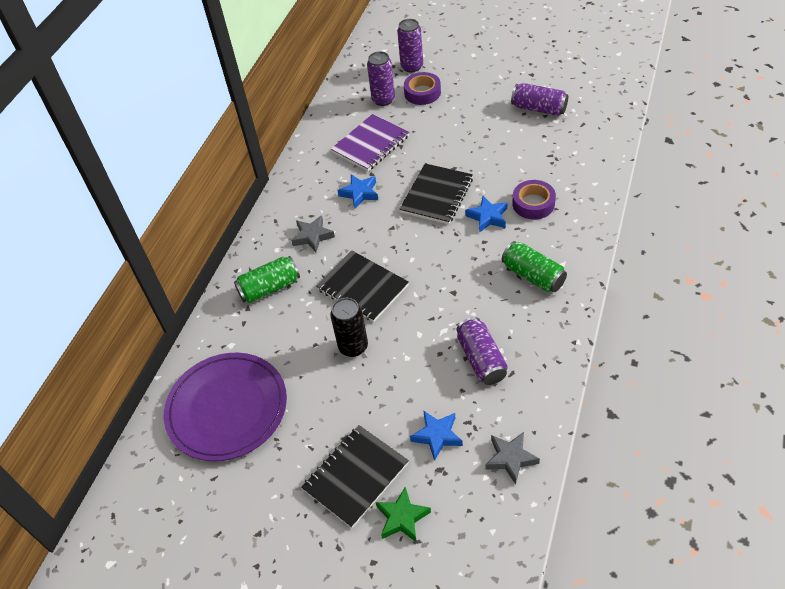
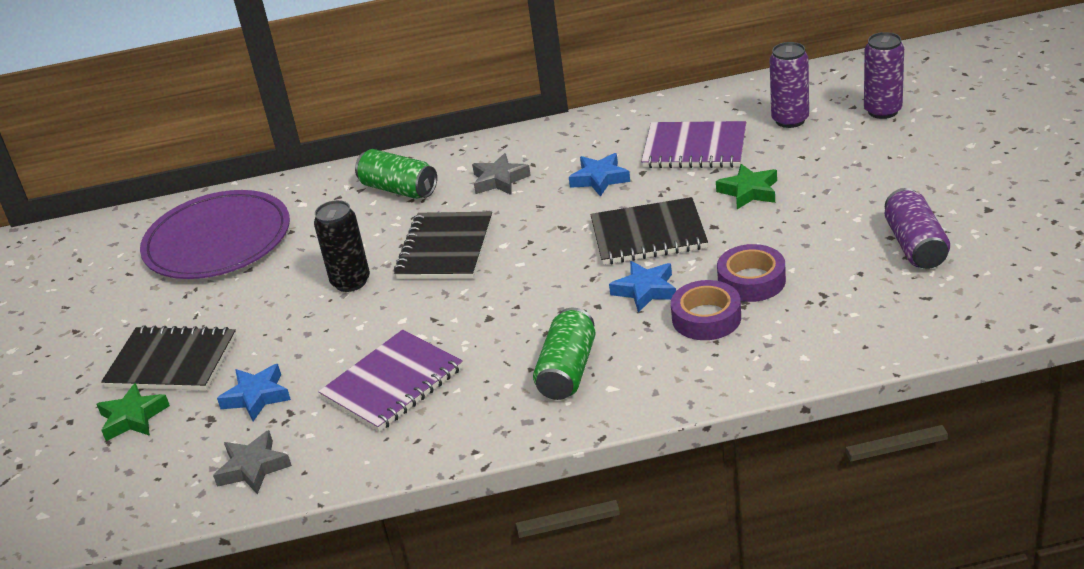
camera: 60 degrees right, 15 degrees down
purple tape [404,72,441,105] -> purple tape moved to [717,244,786,302]
purple can [456,317,508,385] -> purple notebook [318,330,463,432]
none -> green star [716,164,777,209]

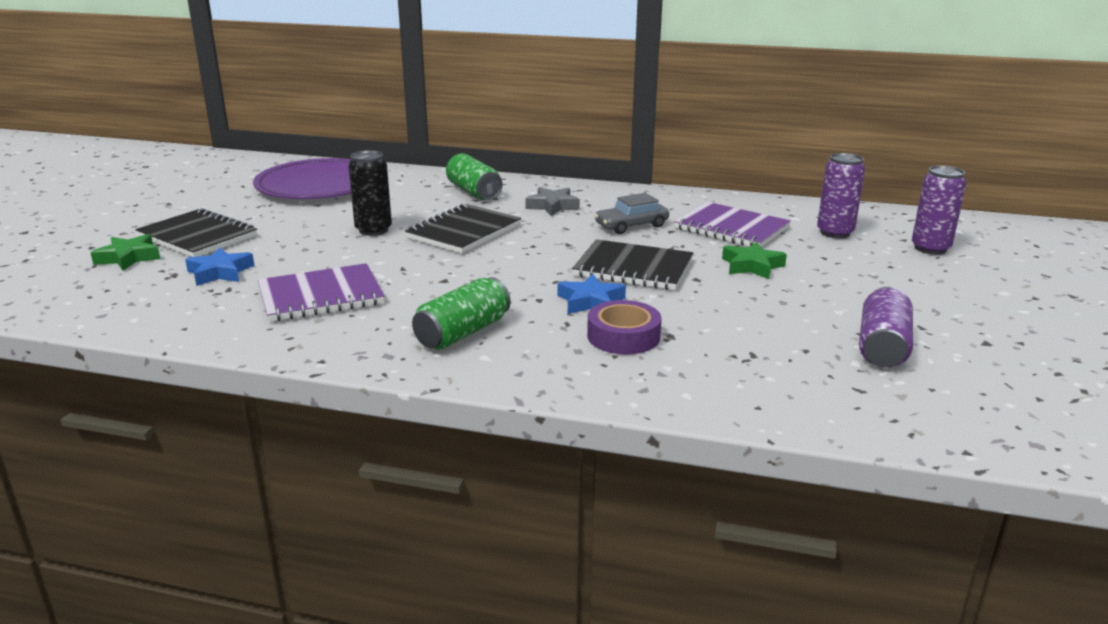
camera: 20 degrees right, 10 degrees down
grey star [213,430,292,495] -> none
blue star [569,153,630,197] -> grey car [594,193,669,234]
purple tape [717,244,786,302] -> none

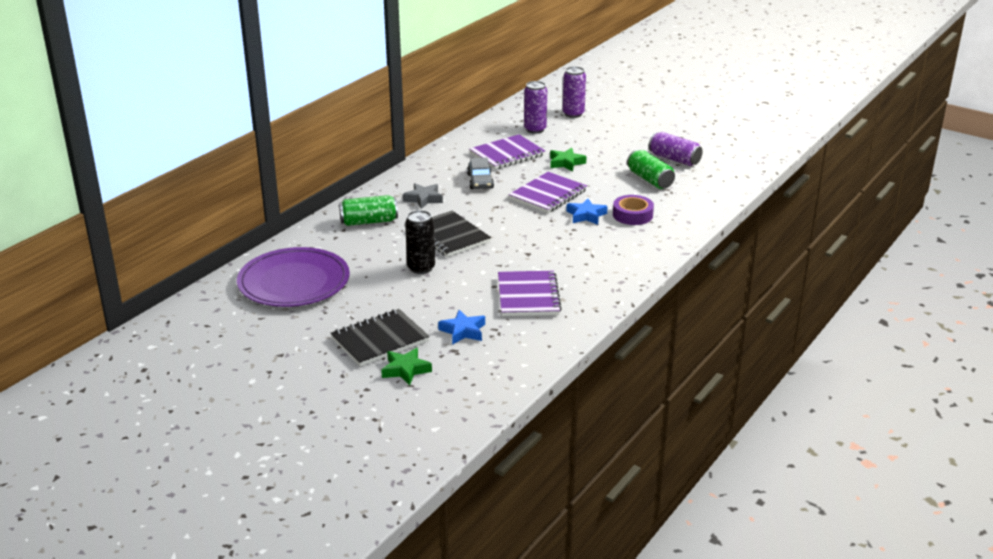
camera: 70 degrees left, 5 degrees up
green can [412,277,511,350] -> green can moved to [627,150,675,189]
black notebook [572,239,693,290] -> purple notebook [509,172,587,213]

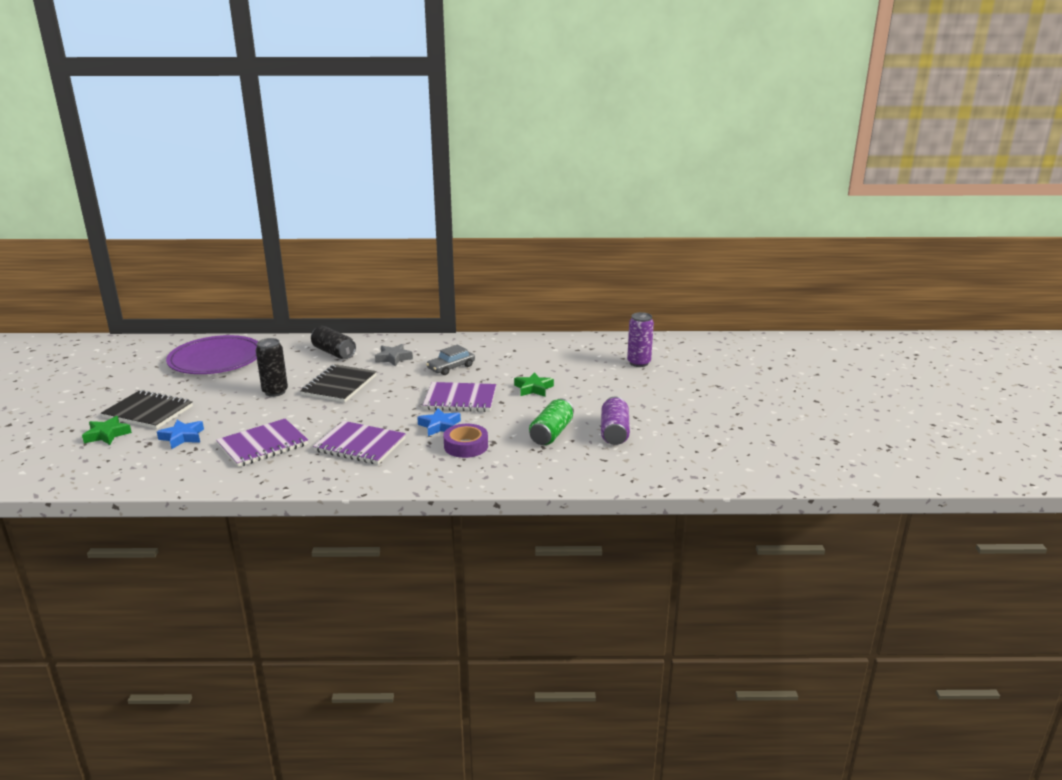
camera: 55 degrees right, 5 degrees down
green can [339,195,398,226] -> black can [311,326,356,359]
purple notebook [469,134,545,169] -> purple notebook moved to [313,421,406,464]
purple can [524,81,547,134] -> none

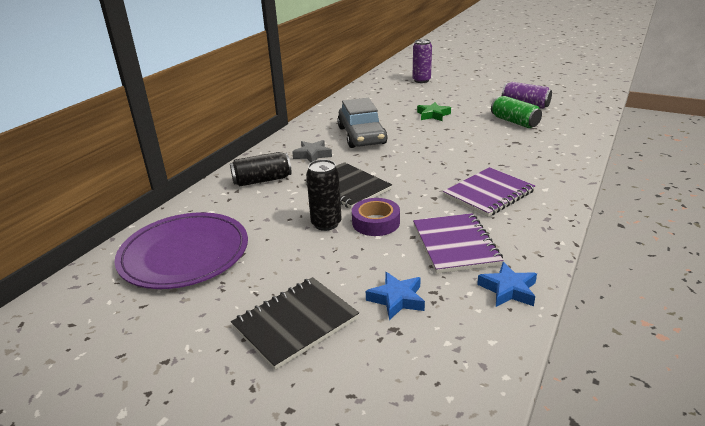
camera: 60 degrees left, 5 degrees up
green star [82,416,132,445] -> none
blue star [417,408,461,436] -> blue star moved to [477,262,537,307]
purple notebook [423,382,496,412] -> none
grey car [426,345,475,375] -> grey car [337,98,388,148], size x1.71
purple tape [444,424,488,458] -> purple tape moved to [352,198,400,236]

